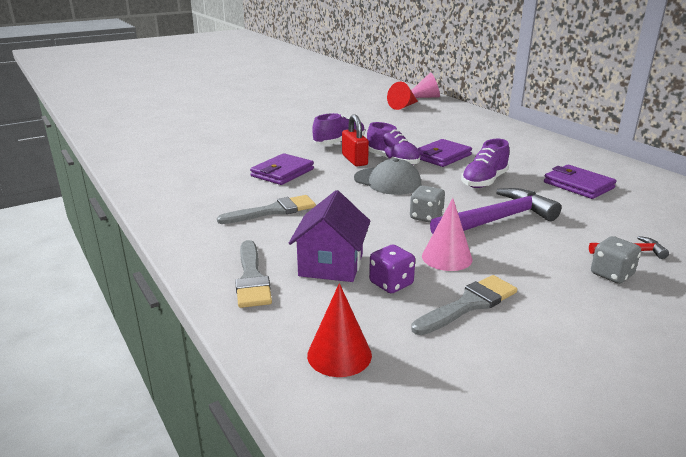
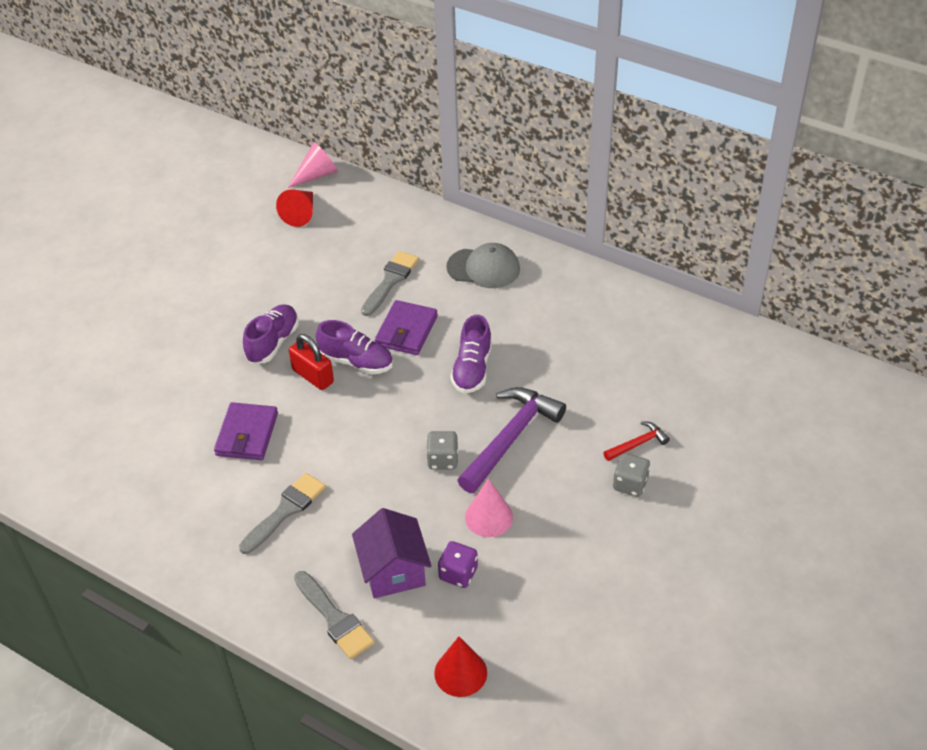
camera: 25 degrees left, 20 degrees up
grey cap [354,158,421,195] -> grey cap moved to [446,243,520,288]
grey brush [411,275,517,335] -> grey brush moved to [361,251,419,316]
purple wallet [544,165,617,199] -> none

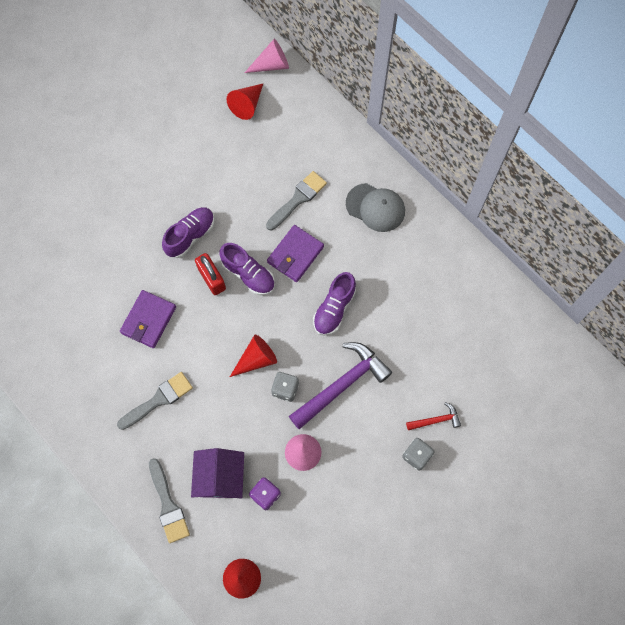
camera: 15 degrees right, 25 degrees up
none -> red cone [230,335,277,377]

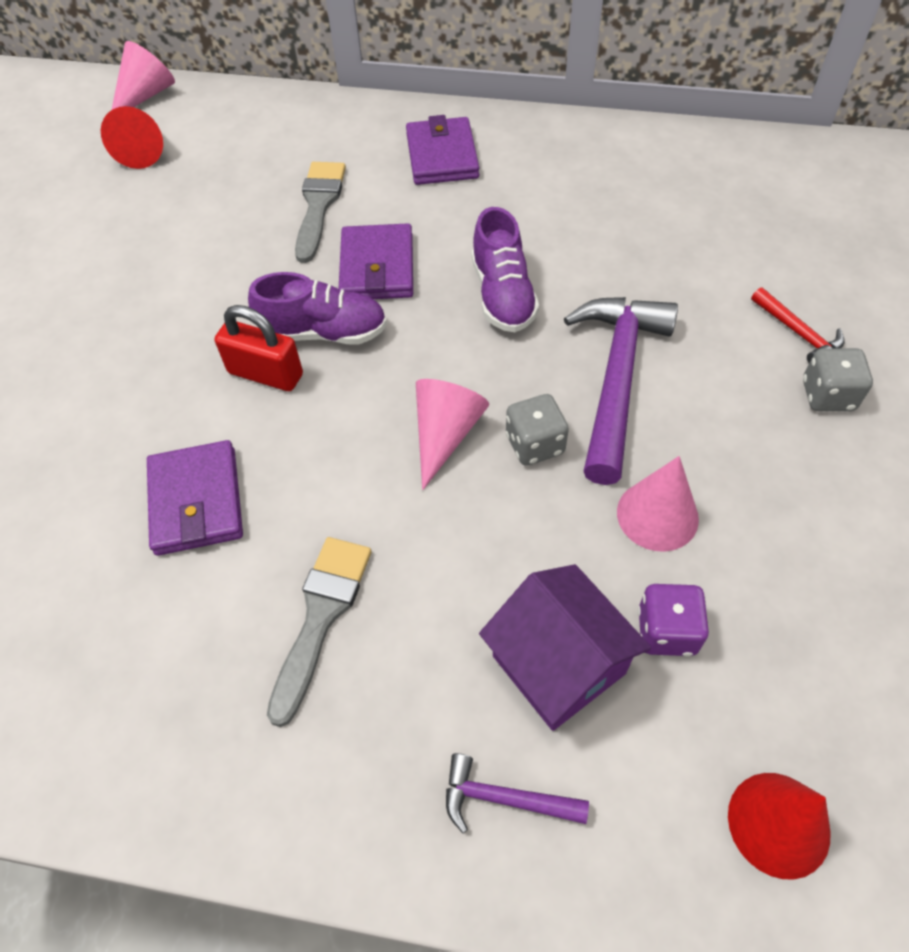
camera: 35 degrees left, 15 degrees down
grey brush [149,458,190,543] -> purple hammer [446,753,589,833]
purple shoe [162,207,214,258] -> none
red cone [230,335,277,377] -> pink cone [416,379,489,490]
grey cap [346,183,405,232] -> purple wallet [406,115,479,185]
red hammer [406,402,461,430] -> red hammer turned 105 degrees clockwise [751,287,845,363]

